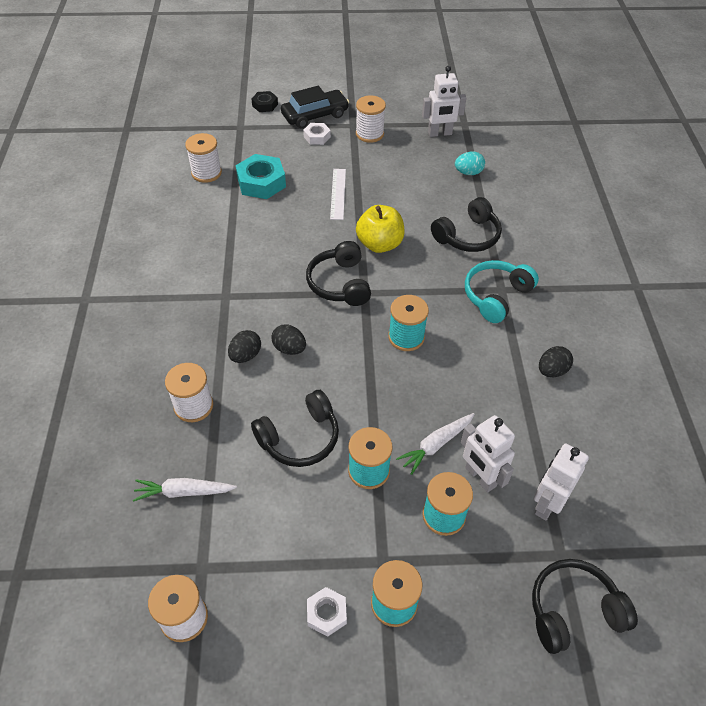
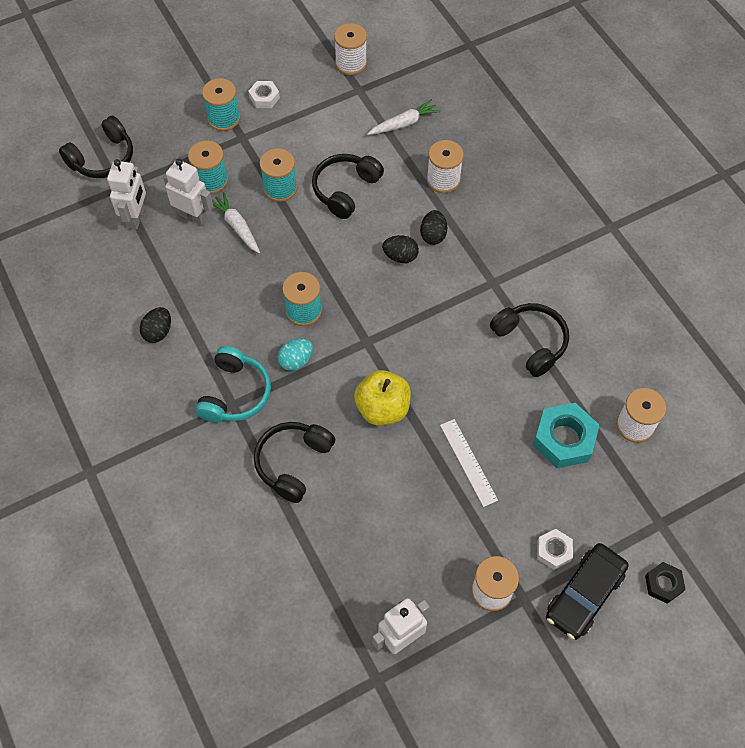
camera: 155 degrees right, 10 degrees up
black headphones [306,241,371,306] -> black headphones moved to [490,303,569,377]
white carrot [396,413,475,475] -> white carrot turned 60 degrees counterclockwise [213,192,260,253]
turquoise egg [455,151,485,175] -> turquoise egg moved to [277,338,313,371]

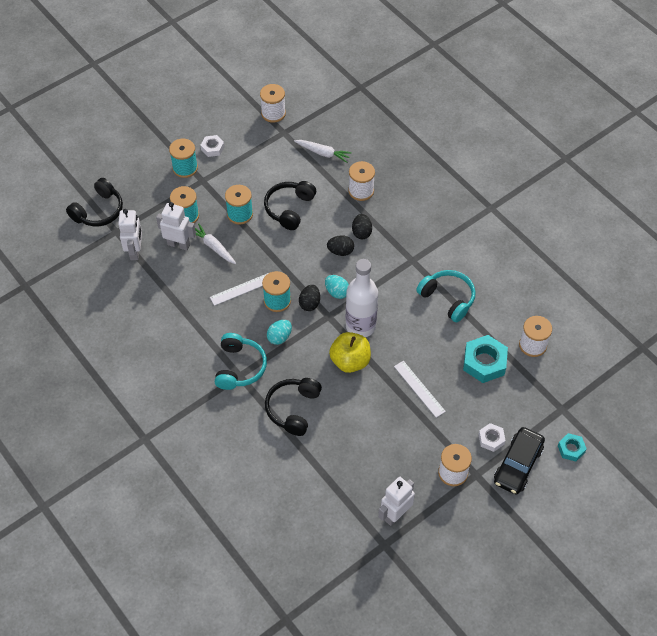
camera: 10 degrees left, 5 degrees down
black egg [140,307,171,343] -> black egg moved to [299,285,320,311]
white carrot [367,99,440,135] -> white carrot turned 60 degrees clockwise [294,140,352,163]
black headphones [490,303,569,377] -> turquoise headphones [416,270,475,322]
black nut [645,562,686,604] -> turquoise nut [558,433,587,461]
none -> white ruler [210,273,268,306]
none -> turquoise egg [325,275,349,299]
none -> white bottle [346,259,378,337]

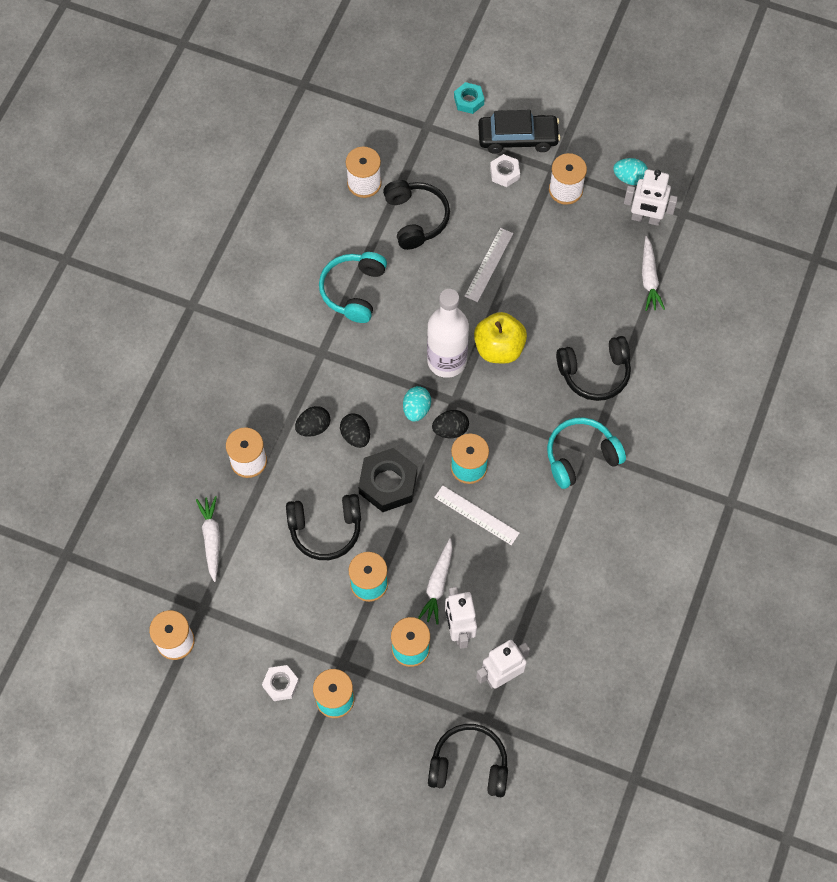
camera: 120 degrees left, 10 degrees up
turquoise egg [267,320,292,345] -> turquoise egg moved to [613,158,648,185]
turquoise nut [463,335,508,383] -> black headphones [383,180,450,250]
none -> black nut [358,448,417,512]
none -> white carrot [642,236,665,311]

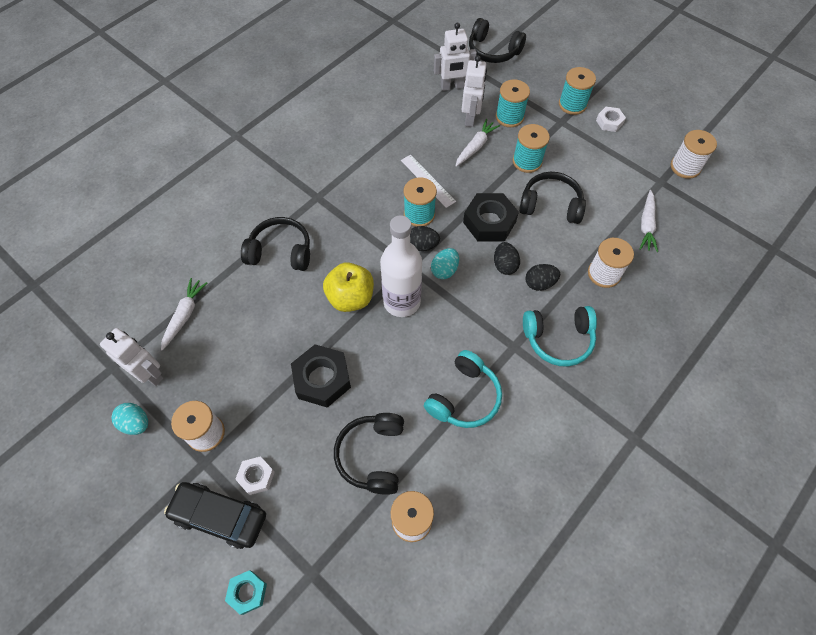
camera: 160 degrees left, 5 degrees down
white ruler [464,228,513,302] -> black nut [291,344,351,408]
turquoise headphones [547,417,626,489] -> turquoise headphones moved to [523,306,597,367]

